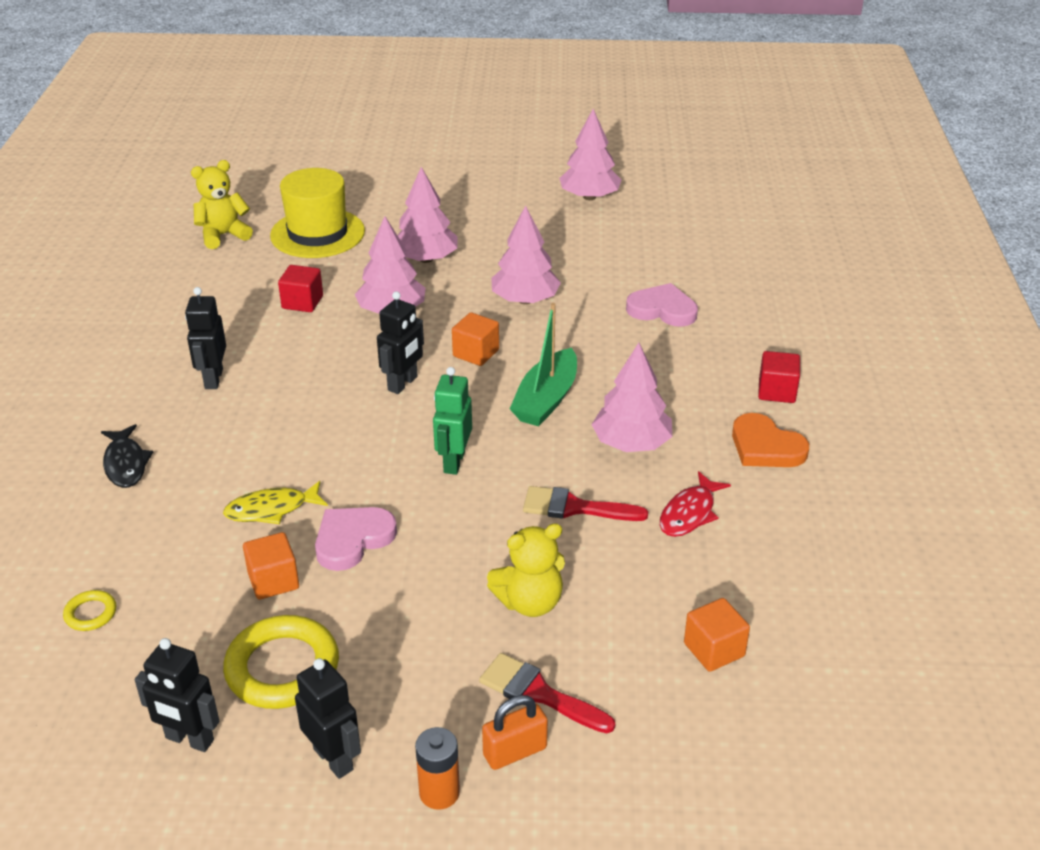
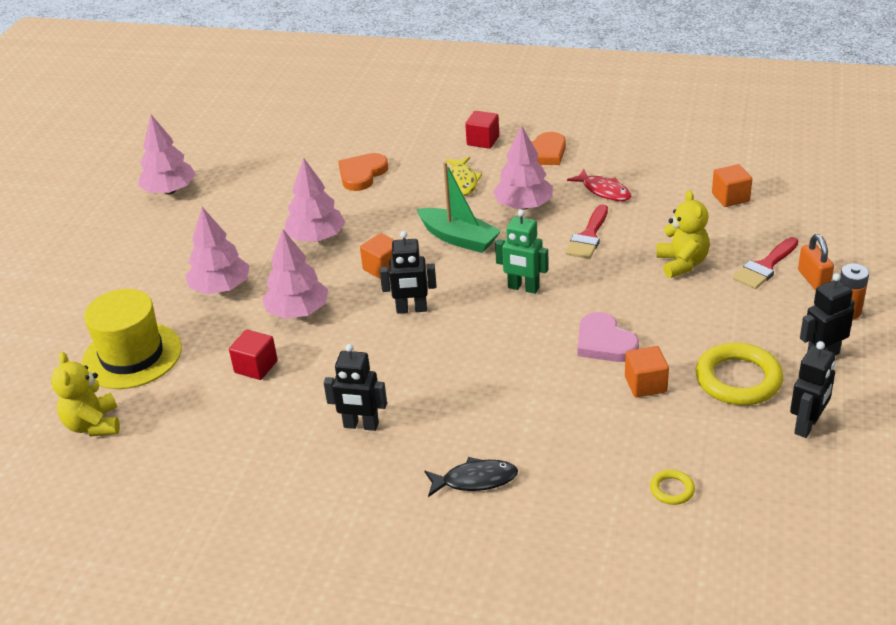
camera: 75 degrees left, 0 degrees up
yellow fish [223,481,328,524] -> yellow fish moved to [446,157,482,195]
black robot [377,291,424,394] -> black robot turned 135 degrees clockwise [380,231,436,314]
pink heart [626,283,698,327] -> orange heart [338,153,388,191]

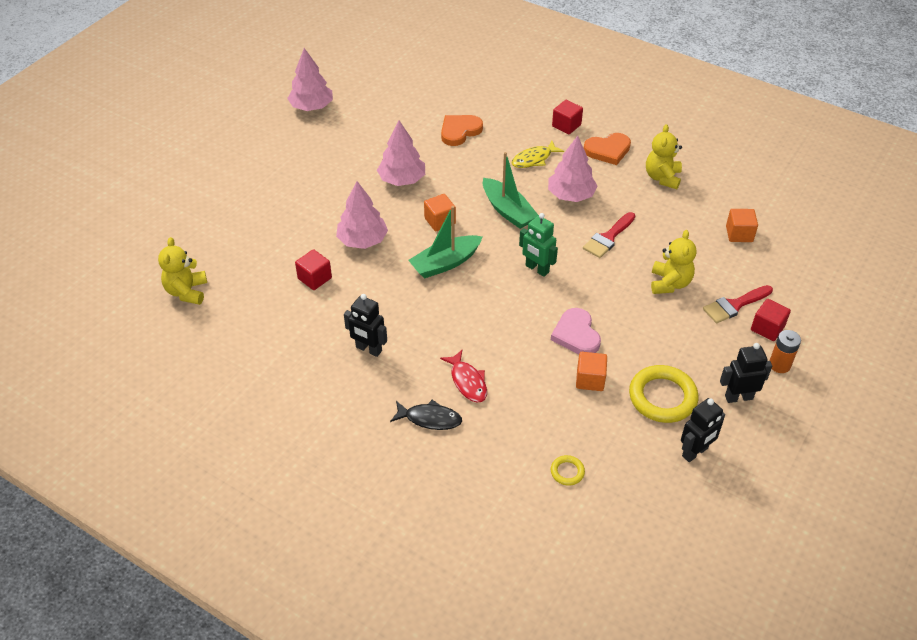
camera: 15 degrees right, 10 degrees up
yellow hat [82,289,182,389] -> none
pink tree [185,207,250,294] -> none
black robot [380,231,436,314] -> green boat [408,206,483,278]
yellow fish [446,157,482,195] -> yellow fish turned 45 degrees clockwise [512,141,564,168]
red fish [567,169,631,201] -> red fish moved to [440,350,487,403]
orange padlock [798,234,834,290] -> red cube [751,299,791,341]
none -> yellow teddy bear [646,124,682,189]

